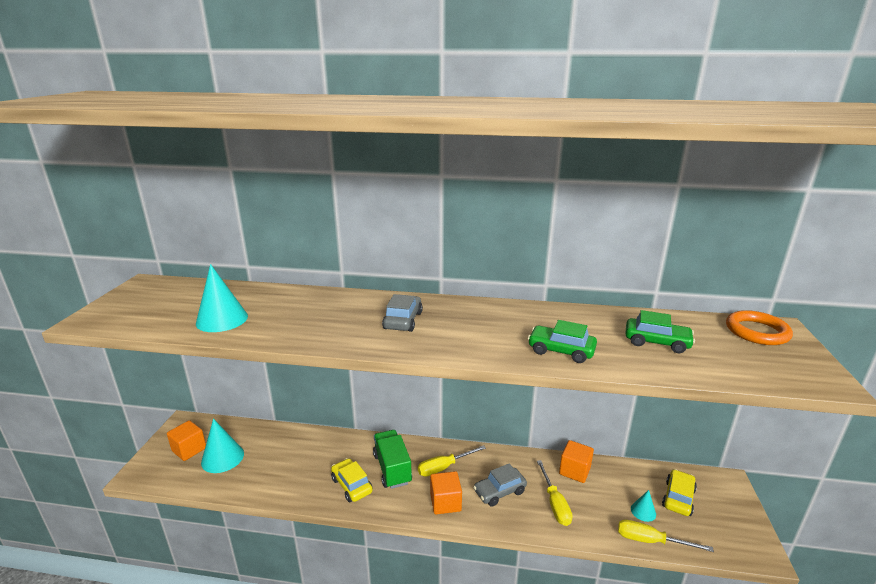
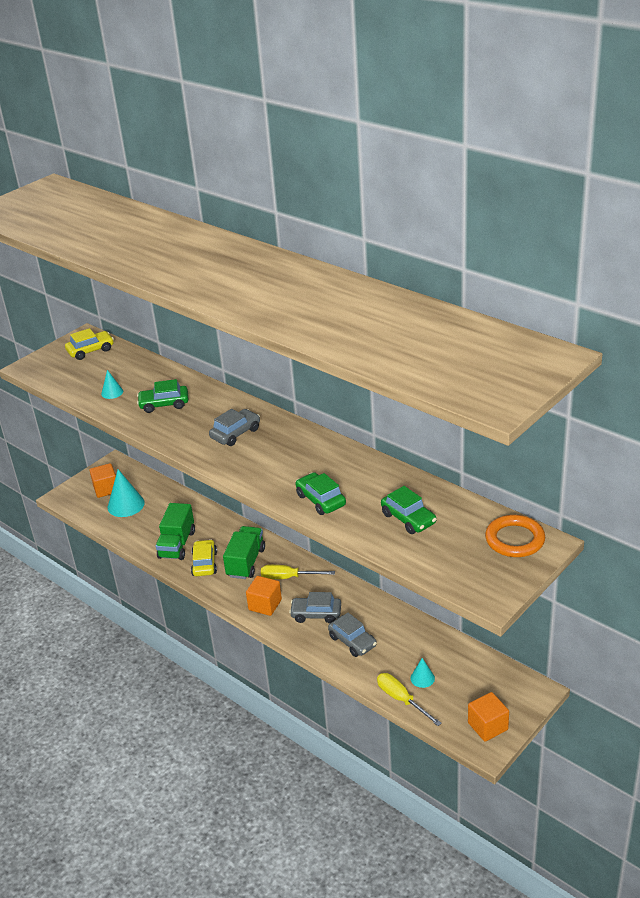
camera: 35 degrees right, 10 degrees up
turquoise cone [196,264,248,332] -> turquoise cone [101,370,123,399], size x0.53
yellow screwdriver [537,460,572,526] -> grey car [328,613,377,657]
orange cube [559,440,594,483] -> orange cube moved to [468,692,509,742]
yellow car [662,469,697,516] -> yellow car moved to [65,328,114,360]
none -> green car [137,379,188,413]
none -> green truck [155,503,195,560]

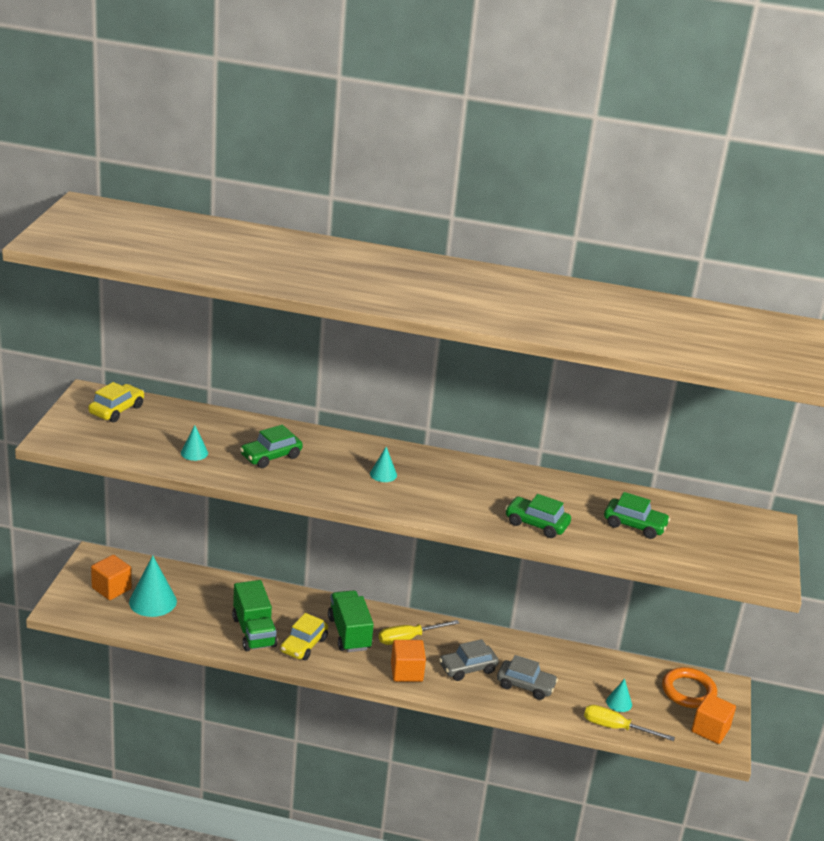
camera: 35 degrees left, 5 degrees down
yellow car [191,539,217,576] -> yellow car turned 120 degrees counterclockwise [280,613,328,660]
grey car [209,409,260,446] -> turquoise cone [370,447,397,482]
orange ring [485,515,545,557] -> orange ring moved to [662,667,717,708]

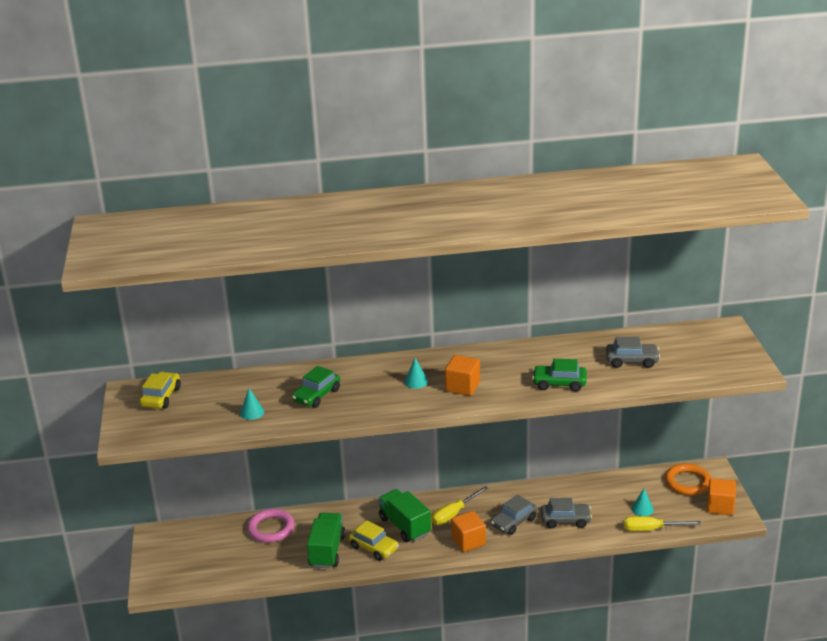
camera: 15 degrees left, 0 degrees up
orange cube [91,555,132,600] -> orange cube moved to [445,355,480,396]
turquoise cone [129,555,177,617] -> none
green truck [232,580,277,651] -> green truck turned 135 degrees counterclockwise [307,513,346,568]
yellow car [280,613,328,660] -> yellow car turned 60 degrees counterclockwise [349,521,399,561]
green car [604,492,670,539] -> grey car [606,337,660,368]
none -> pink ring [247,509,295,543]

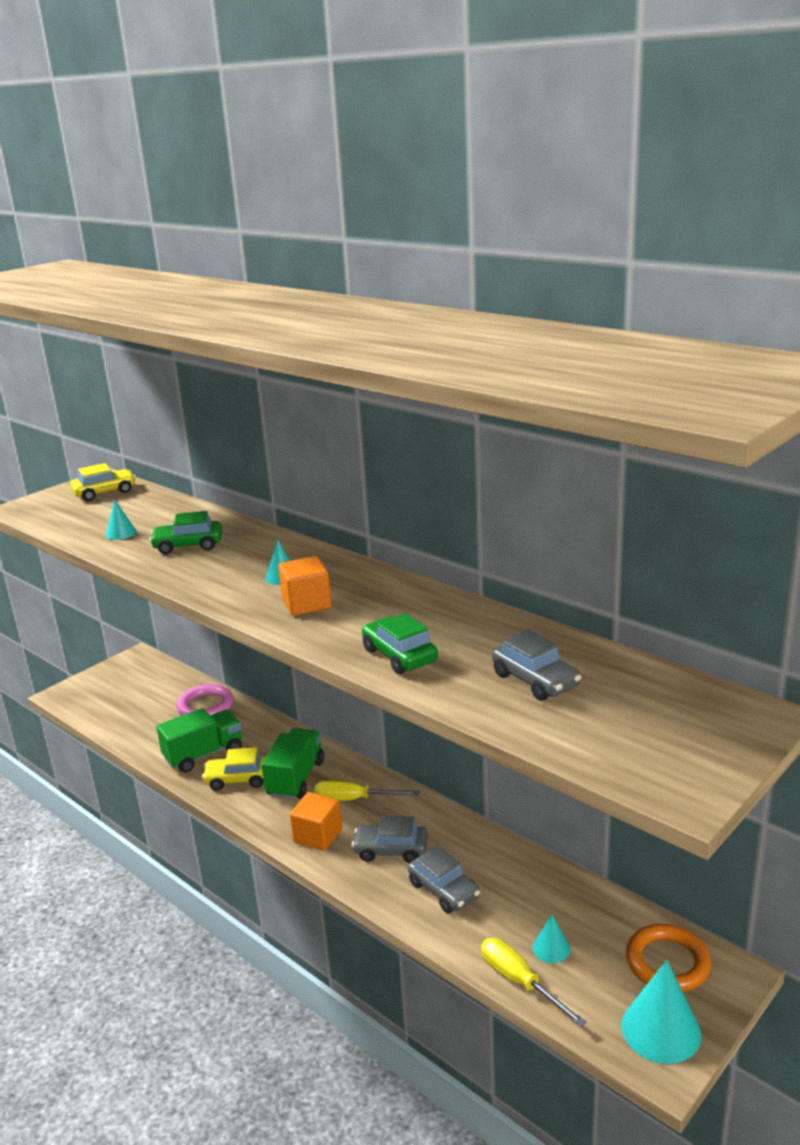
camera: 50 degrees right, 5 degrees down
yellow car [349,521,399,561] -> yellow car turned 90 degrees clockwise [202,747,266,791]
orange cube [707,478,736,515] -> turquoise cone [621,960,701,1064]

